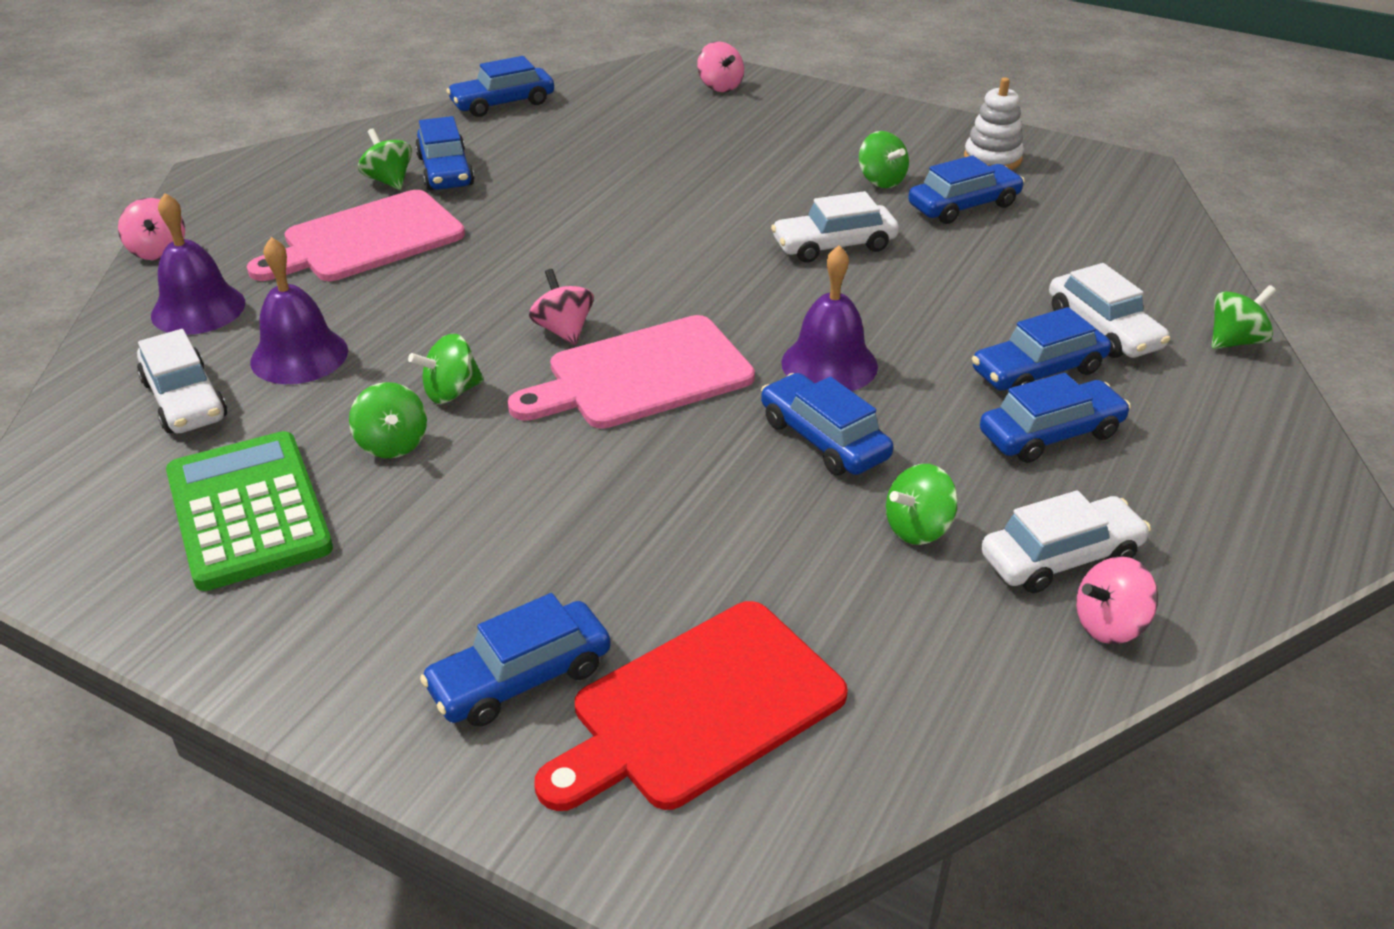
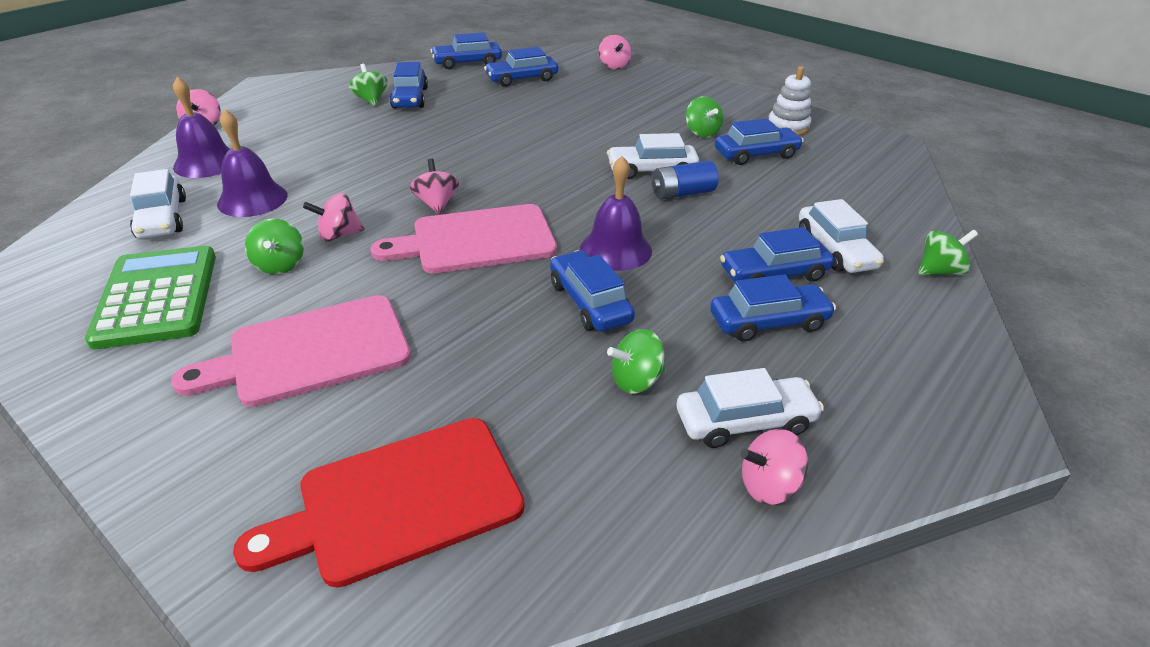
camera: 10 degrees right, 0 degrees up
pink cutting board [247,190,465,281] -> pink cutting board moved to [171,295,411,407]
green spinning top [408,334,484,404] -> pink spinning top [303,193,365,242]
blue car [420,593,611,727] -> blue car moved to [484,47,558,87]
none -> blue battery [652,161,718,200]

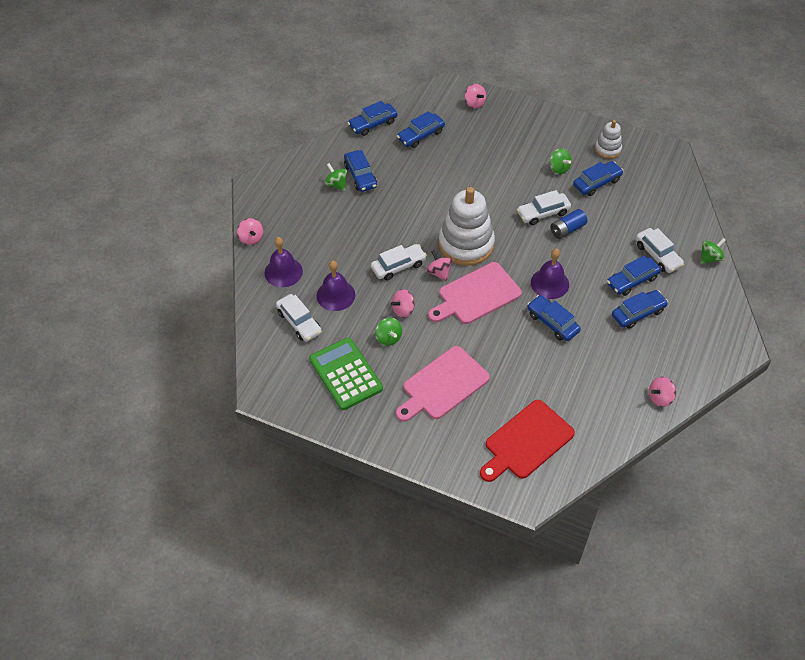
camera: 15 degrees left, 15 degrees up
green spinning top [607,329,666,394] -> none
white car [677,368,824,448] -> white car moved to [371,244,427,281]
none -> white stacking toy [439,187,495,266]

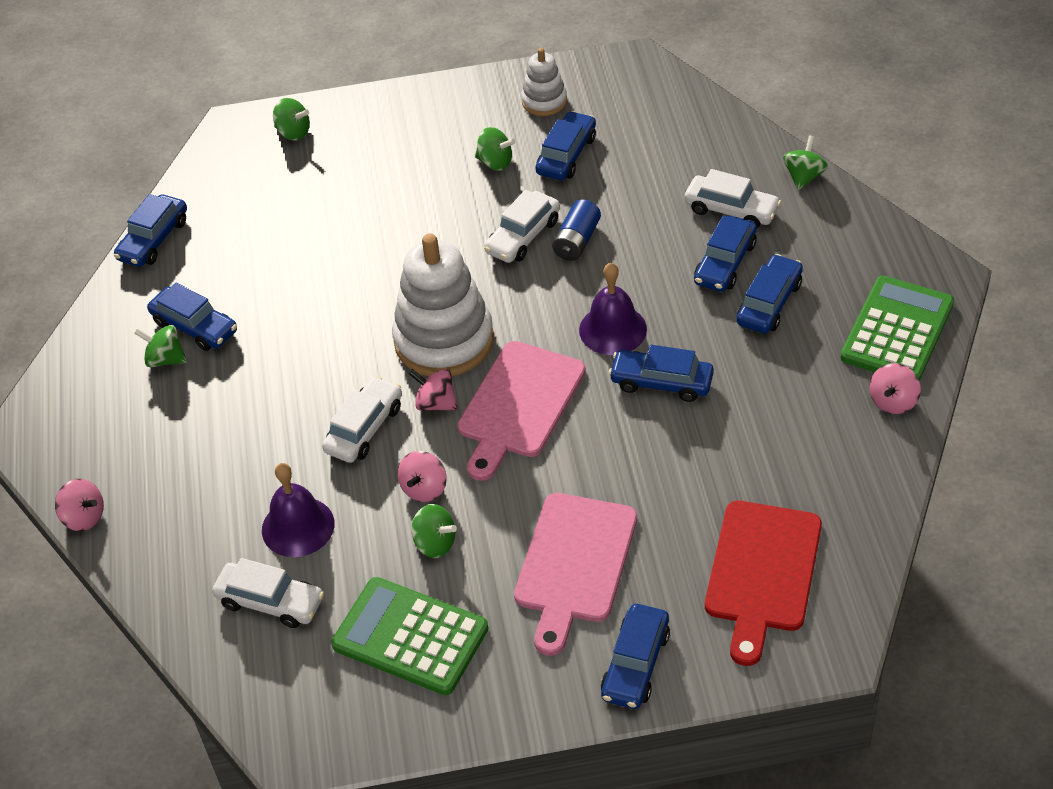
camera: 30 degrees left, 5 degrees down
purple bell [265,237,303,287] -> none
blue car [397,111,445,148] -> blue car moved to [601,604,670,709]
pink spinning top [465,84,486,109] -> green spinning top [273,98,310,141]
none -> green calculator [841,276,954,381]

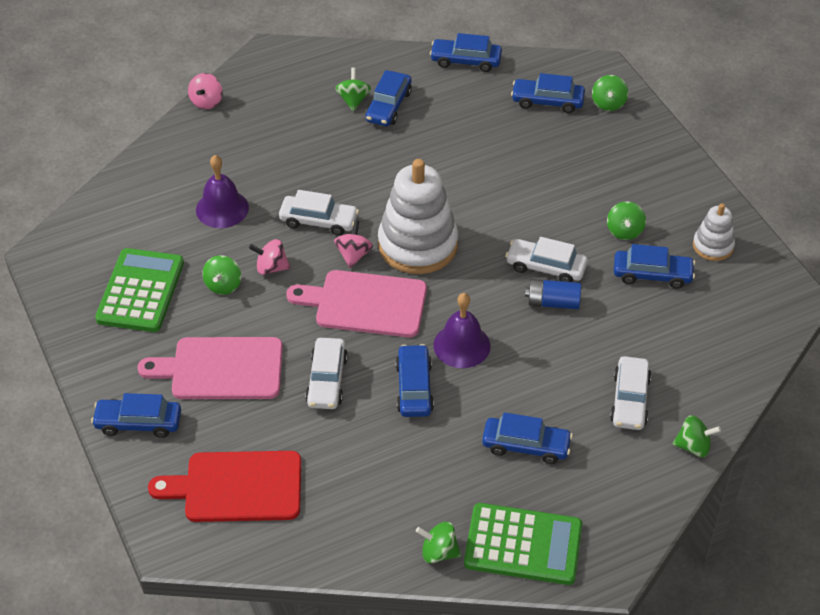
camera: 70 degrees right, 0 degrees up
white car [212,558,324,628] -> white car moved to [305,338,348,409]
blue car [694,215,757,292] -> blue car moved to [511,73,585,113]
pink spinning top [869,363,921,414] -> green spinning top [416,522,461,563]

